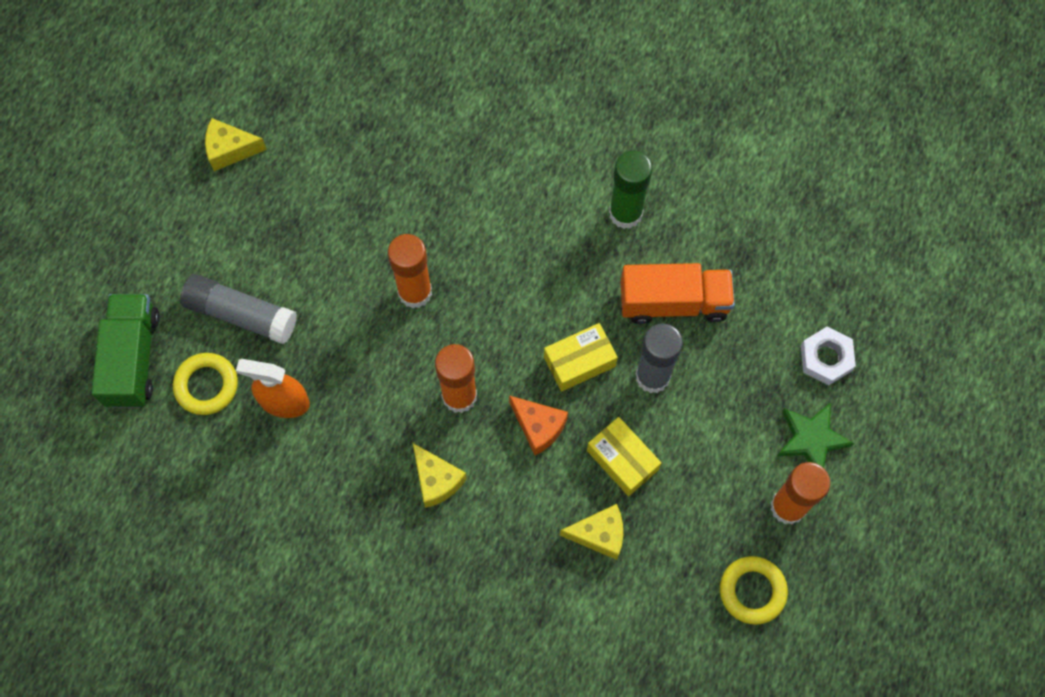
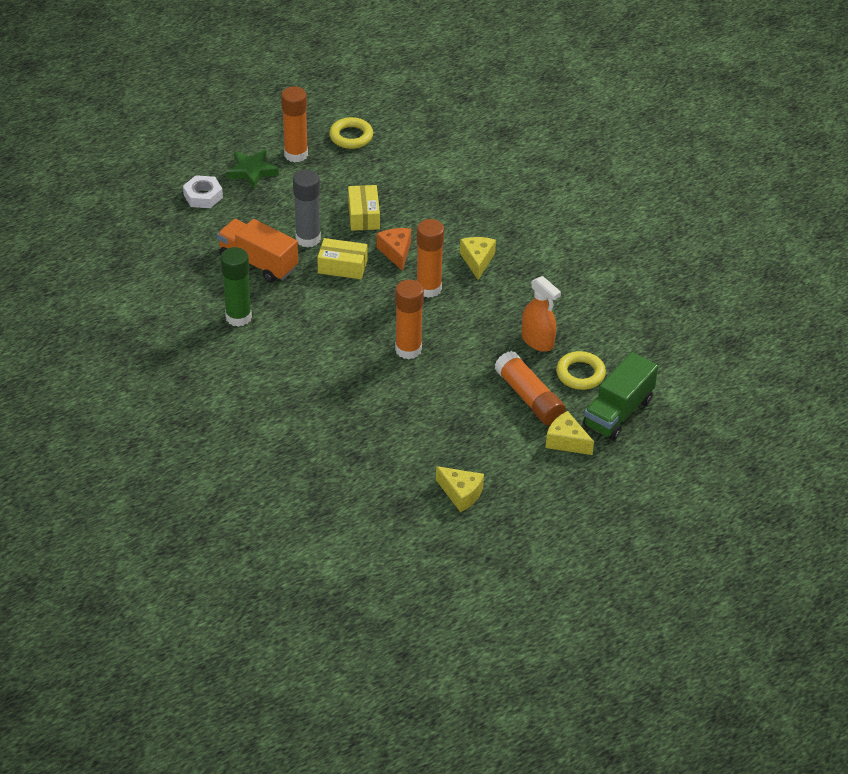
camera: 145 degrees left, 25 degrees down
grey glue stick [180,274,297,344] -> orange glue stick [495,351,566,426]
yellow cheese [560,504,623,560] -> yellow cheese moved to [545,411,594,455]

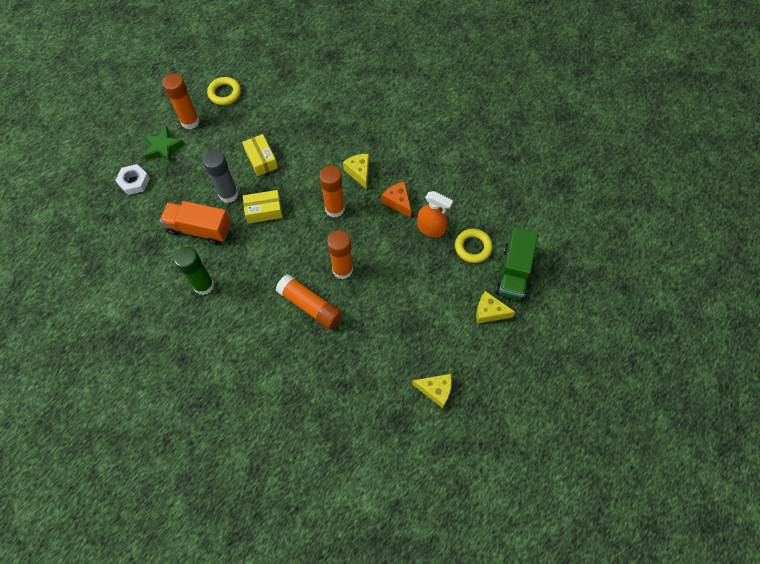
camera: 20 degrees left, 20 degrees up
orange cheese [377,228,411,271] -> orange cheese moved to [382,182,411,218]
orange glue stick [495,351,566,426] -> orange glue stick moved to [276,274,342,329]

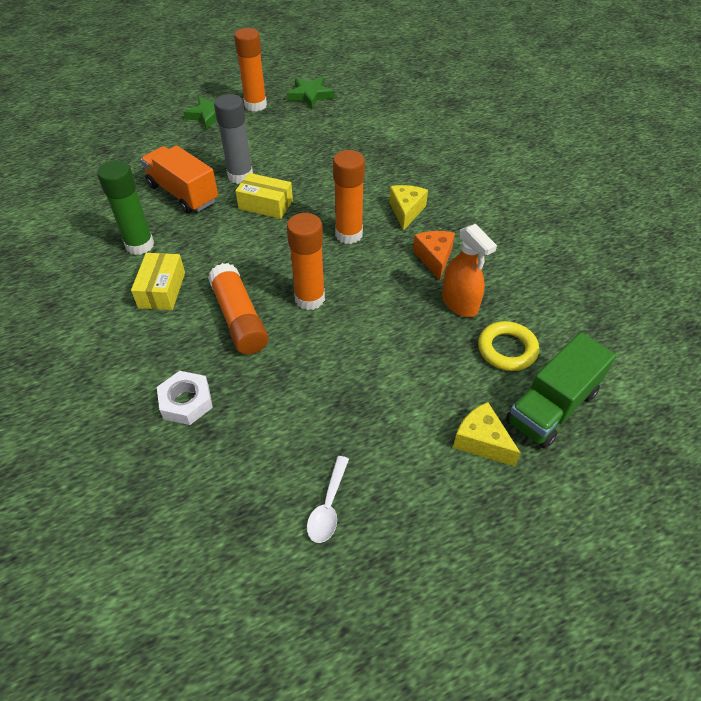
camera: 30 degrees right, 15 degrees down
white nut [115,164,150,195] -> white nut moved to [157,371,213,425]
yellow ring [207,77,241,105] -> green star [287,77,334,108]
yellow box [242,134,278,176] -> yellow box moved to [131,253,185,310]
yellow cheese [412,374,452,408] -> white spoon [307,456,349,543]

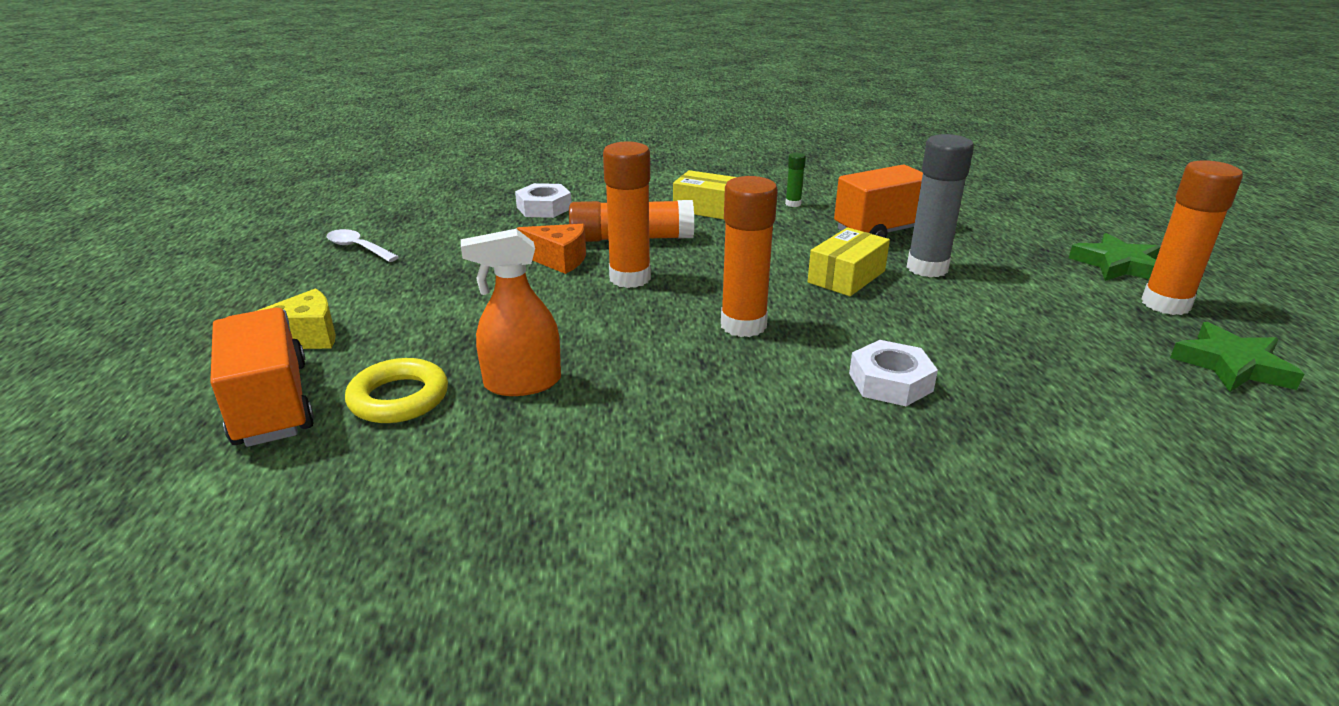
camera: 110 degrees right, 20 degrees down
green glue stick [97,160,154,255] -> green glue stick [785,152,806,207], size x0.46
yellow cheese [389,185,428,231] -> none
orange cheese [413,231,455,281] -> orange cheese moved to [516,224,586,274]
green truck [506,332,616,449] -> orange truck [210,308,314,447]
none -> white nut [849,340,938,406]

